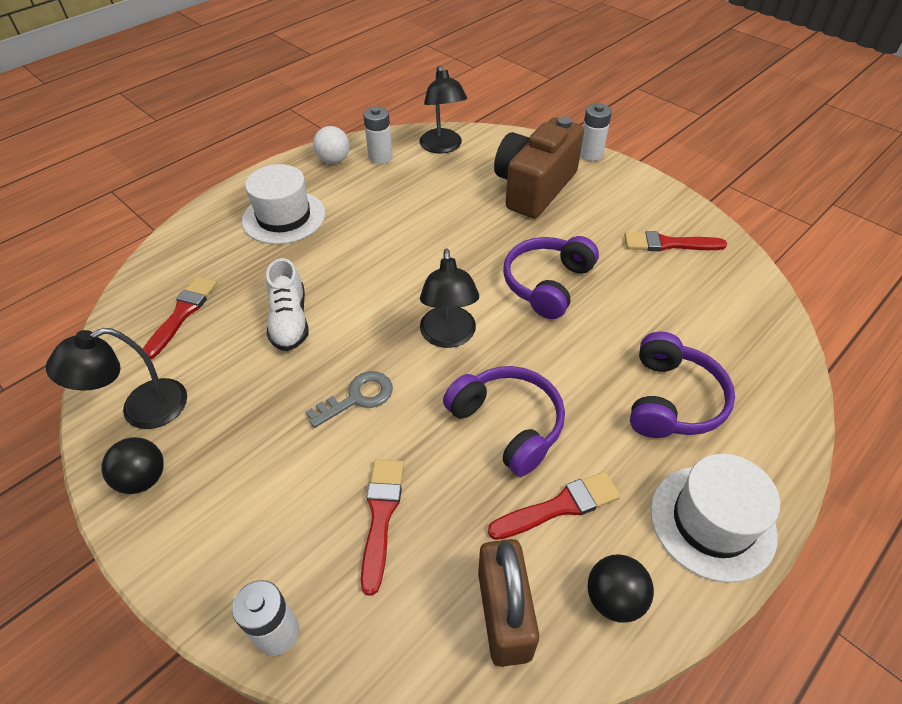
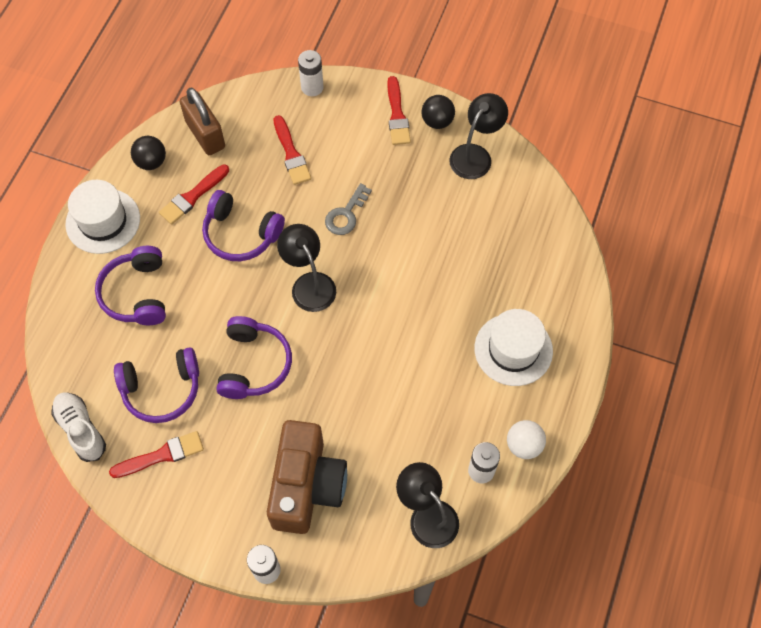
camera: 155 degrees right, 15 degrees up
red brush [143,277,217,359] -> red brush moved to [387,76,411,145]
white shoe [266,258,309,351] -> white shoe moved to [51,392,106,462]
none -> purple headphones [114,347,199,423]

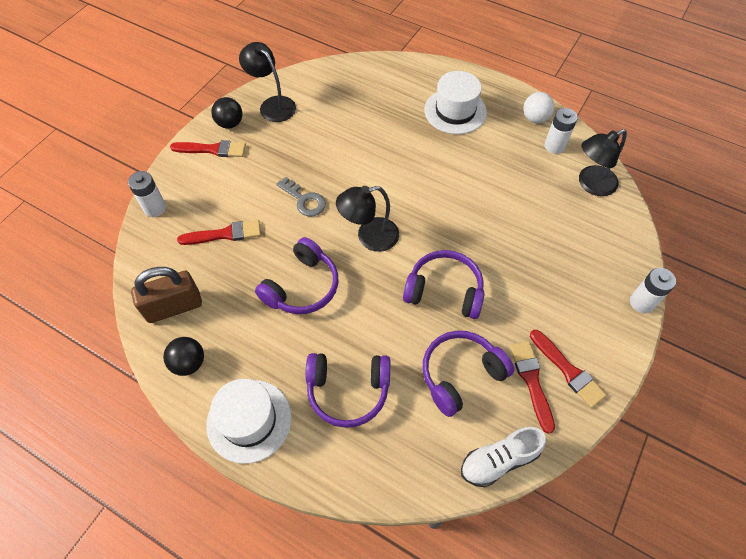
camera: 80 degrees left, 5 degrees down
purple headphones [114,347,199,423] -> purple headphones turned 120 degrees counterclockwise [423,331,514,417]
red brush [159,164,229,225] -> red brush moved to [530,330,607,408]
brown camera [267,420,347,534] -> none

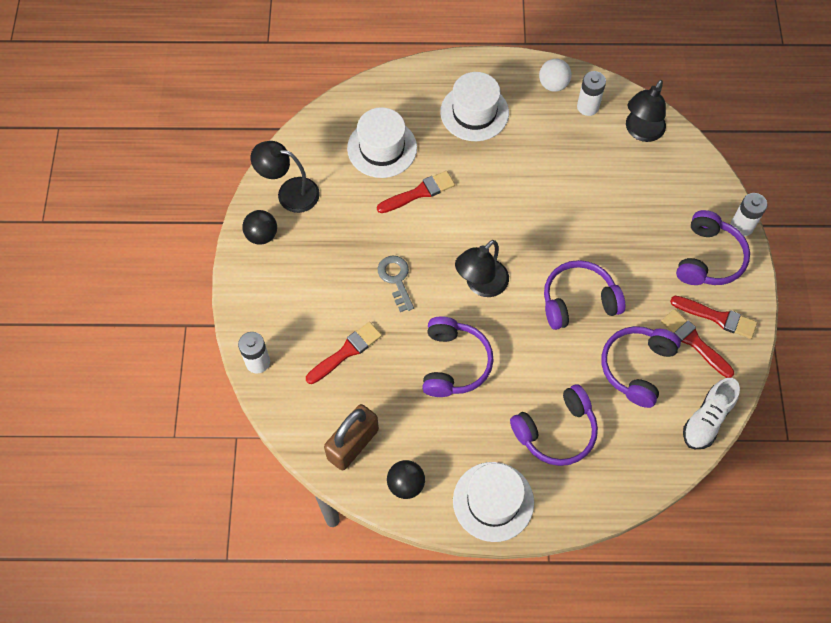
camera: 30 degrees left, 5 degrees up
red brush [170,140,246,157] -> red brush moved to [377,171,455,213]
grey key [276,177,326,216] -> grey key turned 120 degrees counterclockwise [378,255,414,312]
none -> white hat [347,107,417,178]
none -> purple headphones [676,210,750,285]

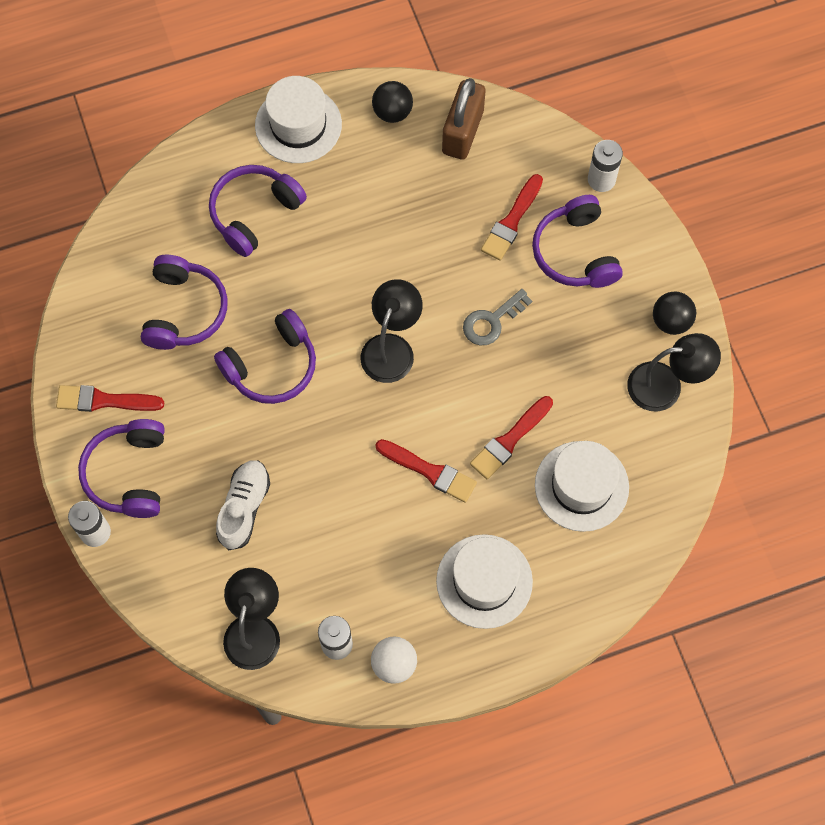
camera: 160 degrees right, 5 degrees up
grey key [378,255,414,312] -> grey key turned 90 degrees clockwise [463,289,532,345]
purple headphones [422,316,494,397] -> purple headphones moved to [532,195,623,288]
red brush [661,309,734,378] -> red brush moved to [375,439,477,503]
white shoe [683,378,740,449] -> white shoe moved to [216,460,270,550]

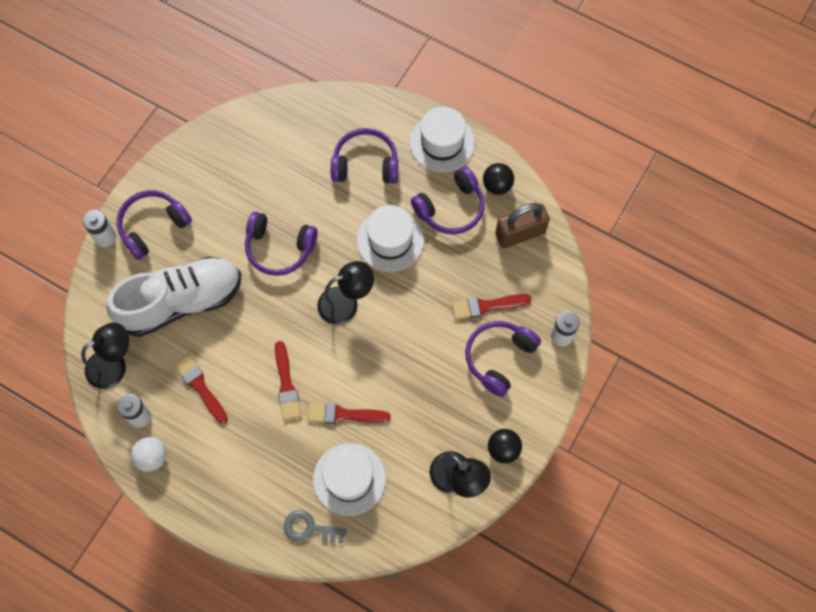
camera: 50 degrees right, 0 degrees up
red brush [56,385,164,412] -> red brush moved to [173,353,228,424]
purple headphones [141,255,228,350] -> purple headphones moved to [411,166,485,234]
white shoe [216,460,270,550] -> white shoe [106,257,241,337], size x1.90
white hat [436,534,533,629] -> white hat moved to [357,205,424,272]
grey key [463,289,532,345] -> grey key moved to [284,510,347,543]

